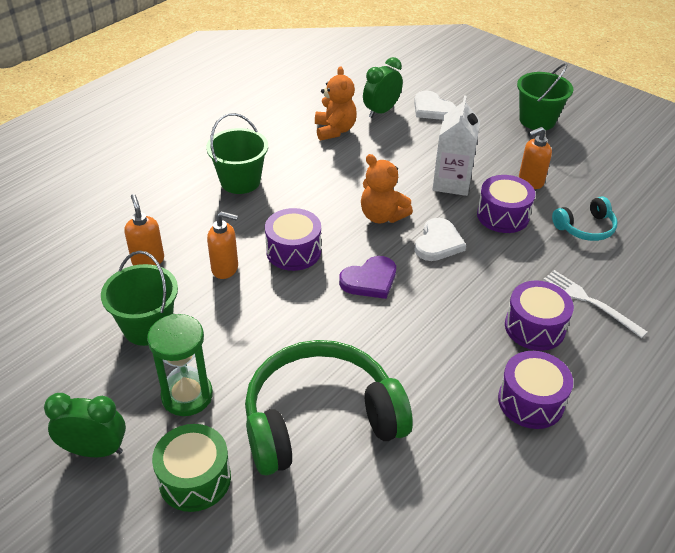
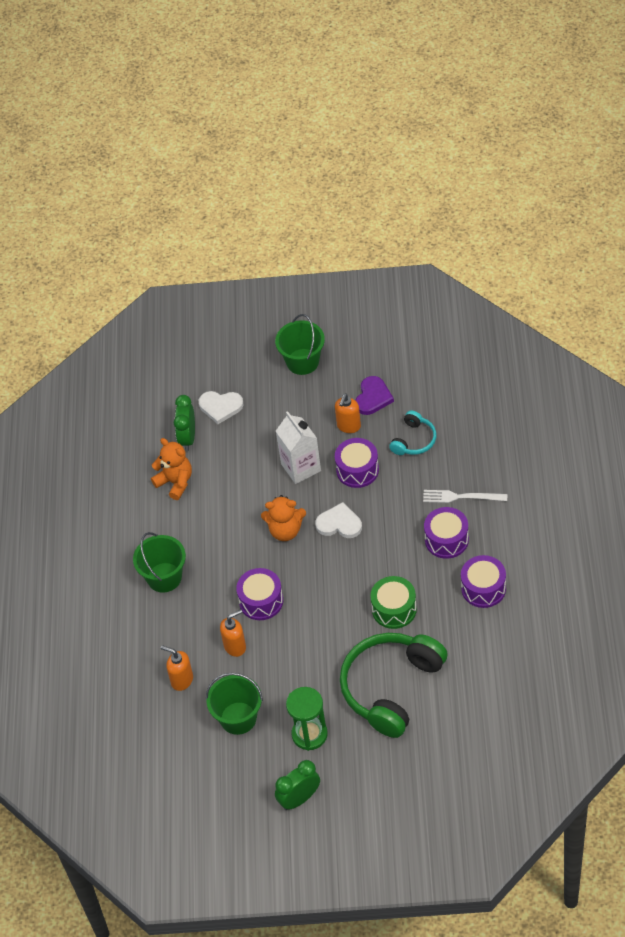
camera: 35 degrees left, 10 degrees up
green drum [152,424,231,512] -> green drum moved to [370,576,417,629]
purple heart [339,256,396,299] -> purple heart moved to [355,376,394,415]
white heart [414,218,466,261] -> white heart turned 60 degrees counterclockwise [315,502,362,538]

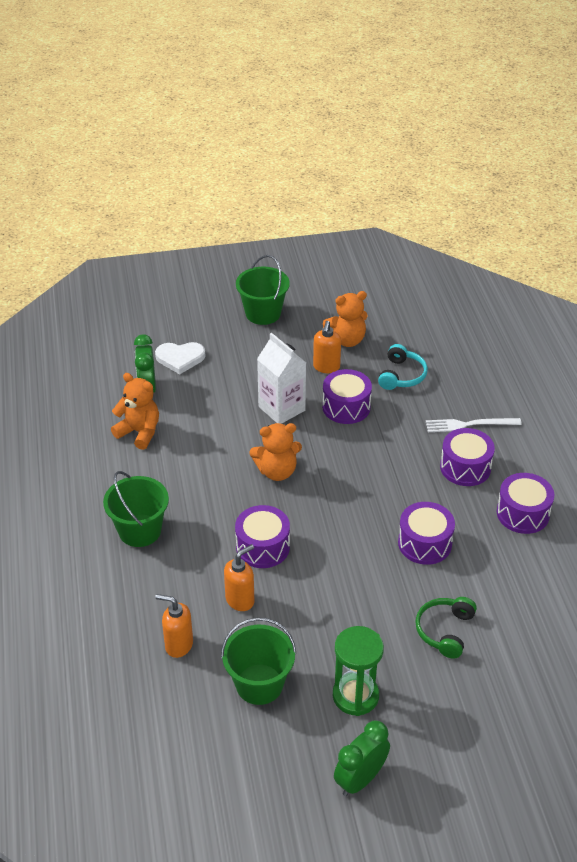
camera: 15 degrees left, 10 degrees down
white heart [315,502,362,538] -> none
green headphones [340,633,448,738] -> green headphones [415,597,477,659], size x0.48
purple heart [355,376,394,415] -> orange teddy bear [323,291,368,347]
green drum [370,576,417,629] -> purple drum [398,502,455,565]

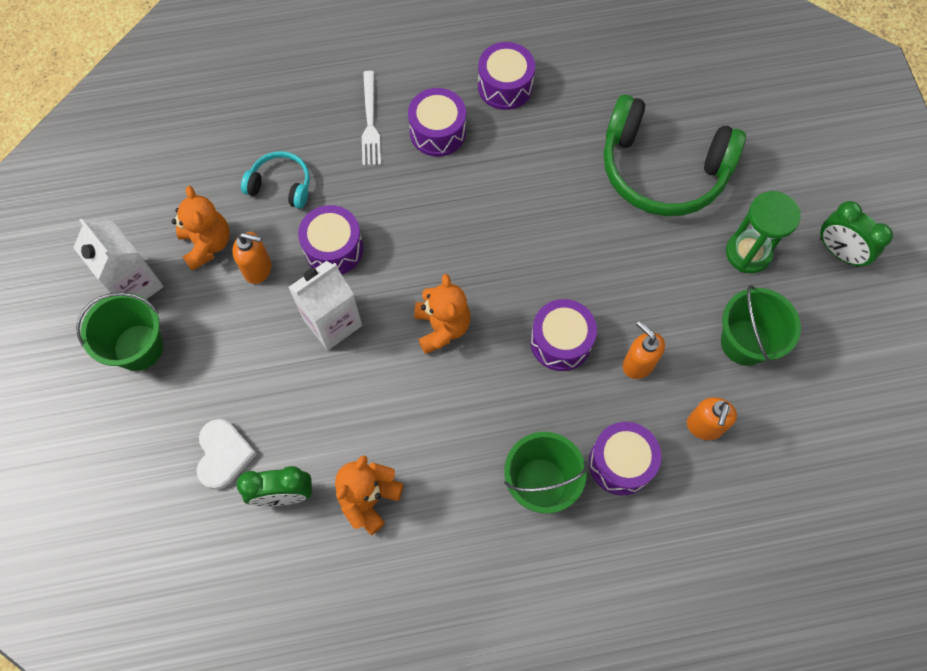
camera: 90 degrees left, 25 degrees up
purple drum [398,502,455,565] -> purple drum moved to [589,422,661,495]
green headphones [415,597,477,659] -> green headphones [604,94,746,216], size x2.07
none -> white carton [73,219,164,299]

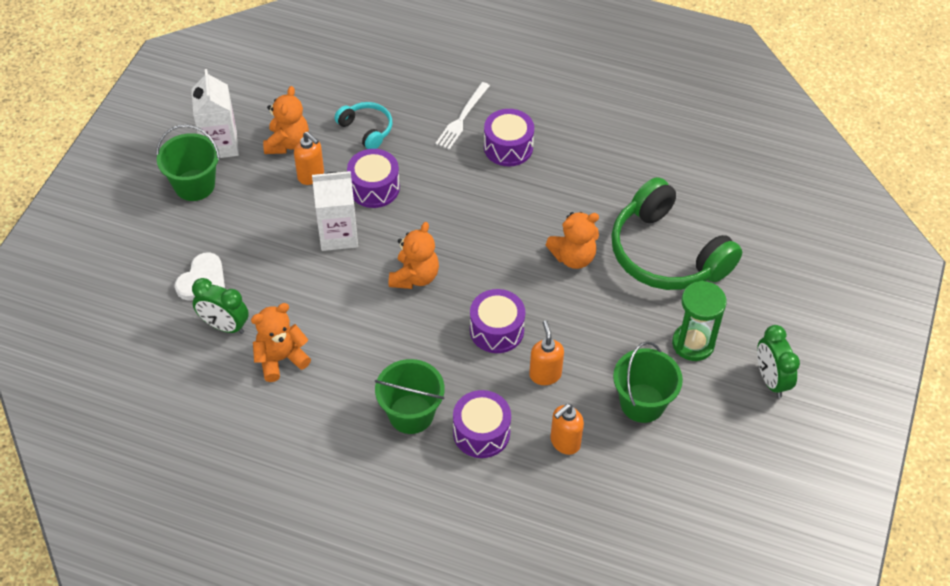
camera: 30 degrees right, 15 degrees down
purple drum [478,42,535,110] -> none
none -> orange teddy bear [546,212,599,269]

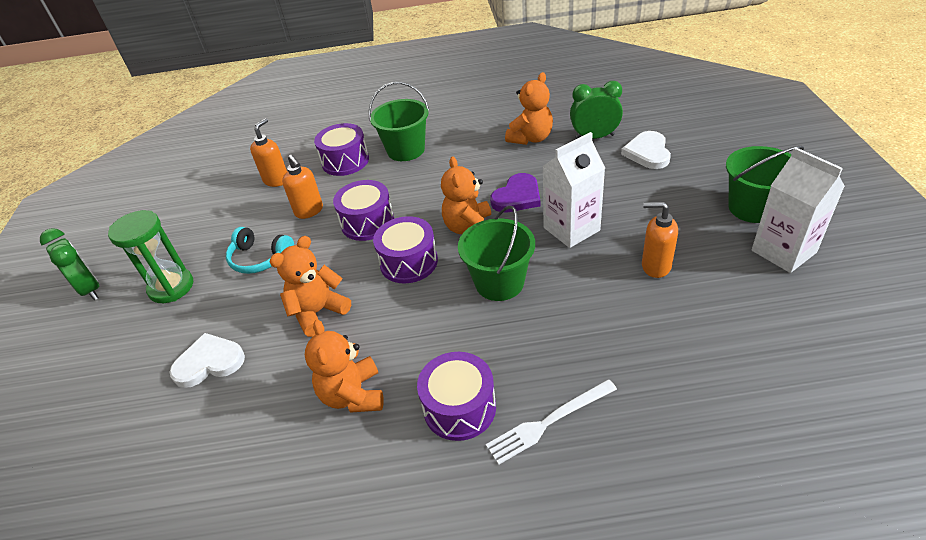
camera: 160 degrees right, 10 degrees down
orange teddy bear [263,86,309,154] -> orange teddy bear moved to [305,320,384,413]
turquoise headphones [334,102,393,149] -> turquoise headphones moved to [226,227,294,274]
purple drum [347,149,400,208] -> purple drum moved to [373,216,438,283]
white fork [435,82,490,150] -> white fork turned 120 degrees counterclockwise [486,379,617,465]
green headphones [611,177,742,290] -> white heart [169,333,245,388]
green bucket [613,341,683,423] -> green bucket moved to [458,206,535,301]
none -> purple heart [490,173,540,212]

